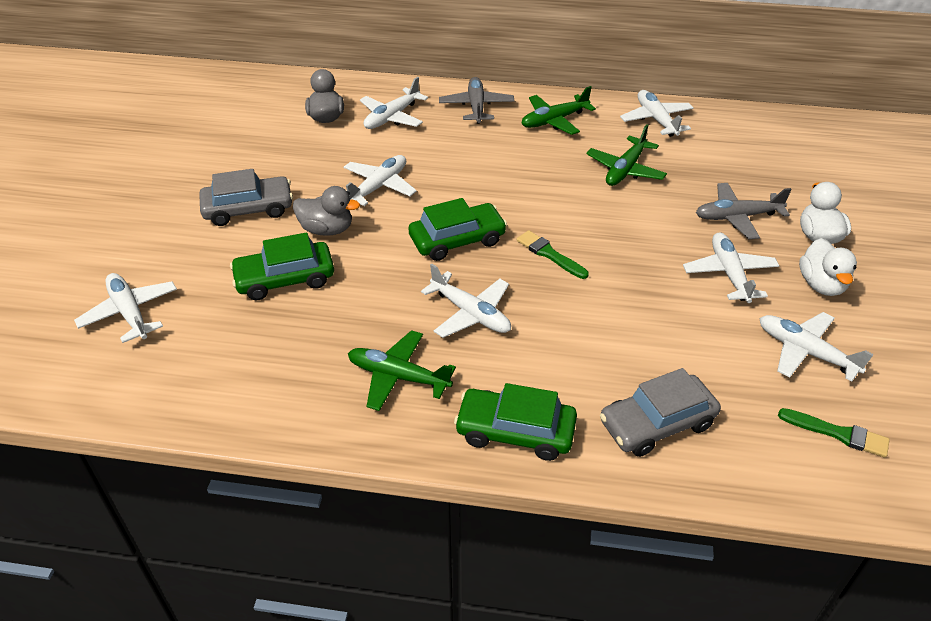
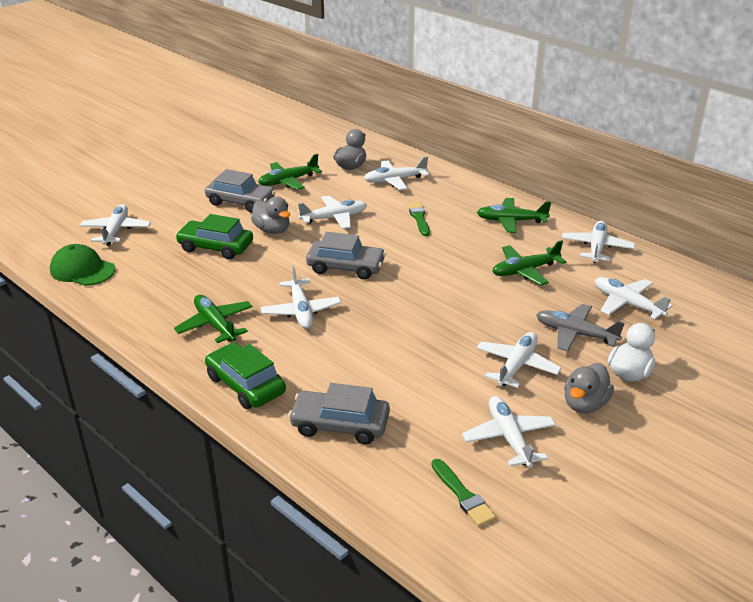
camera: 35 degrees right, 10 degrees down
green car [408,198,507,261] -> grey car [306,232,386,280]
grey plane [439,77,515,124] -> none
green brush [516,230,589,279] -> green brush moved to [407,202,430,236]
white duck [799,238,857,296] -> grey duck [564,363,614,413]
none -> green cap [50,244,115,286]
none -> green plane [258,154,322,190]
none -> white plane [595,277,673,319]

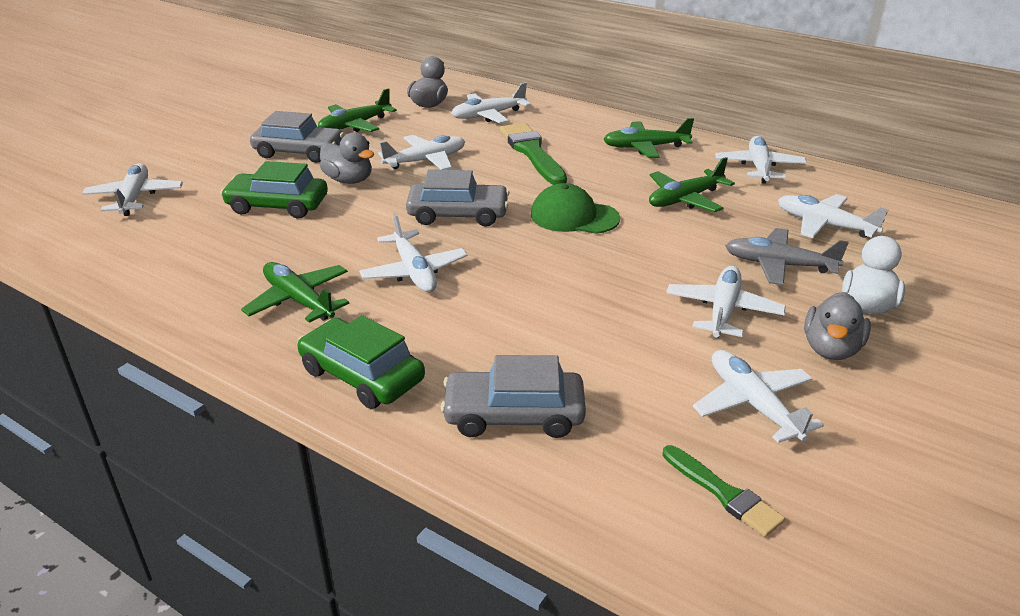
camera: 10 degrees left, 0 degrees up
green cap [50,244,115,286] -> green cap moved to [531,183,620,234]
green brush [407,202,430,236] -> green brush [500,123,567,185], size x1.69

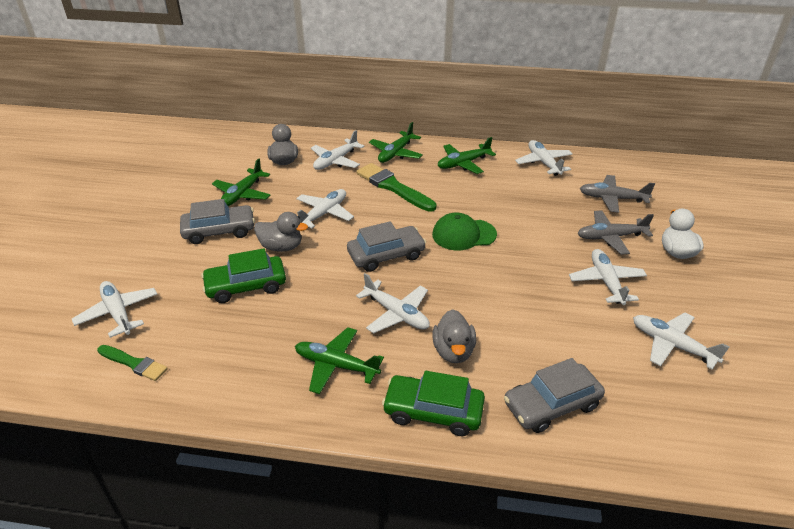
camera: 25 degrees left, 5 degrees up
green plane [649,157,735,212] -> green plane moved to [369,122,423,163]
green brush [662,445,785,537] -> green brush moved to [97,345,168,381]
white plane [778,194,889,238] -> grey plane [580,175,655,213]
grey duck [804,292,871,360] -> grey duck moved to [432,309,476,363]

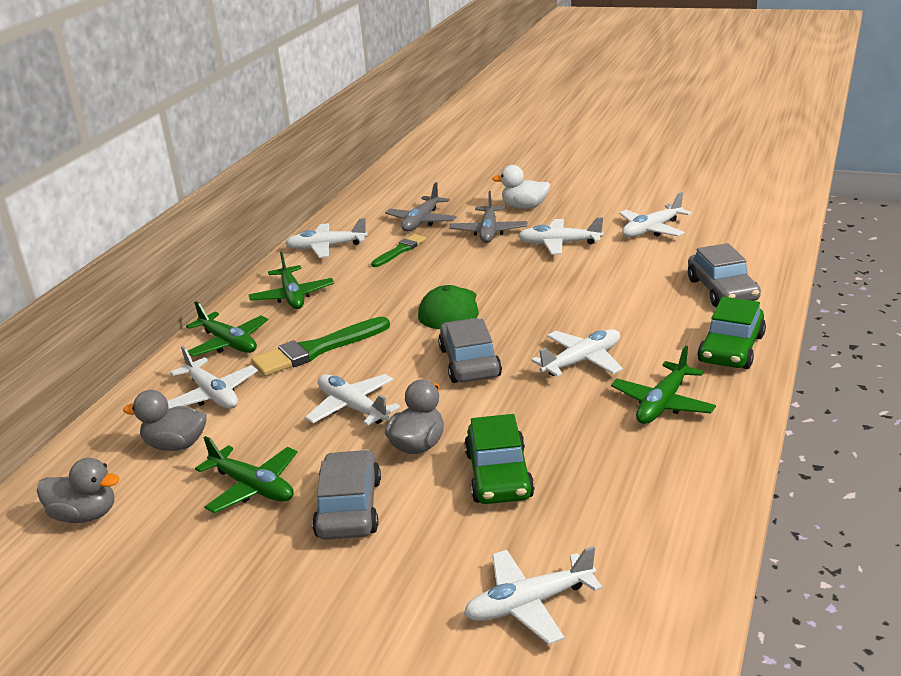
camera: 75 degrees left, 10 degrees down
green brush [97,345,168,381] -> green brush moved to [371,234,426,267]
grey duck [432,309,476,363] -> grey duck moved to [37,458,119,523]

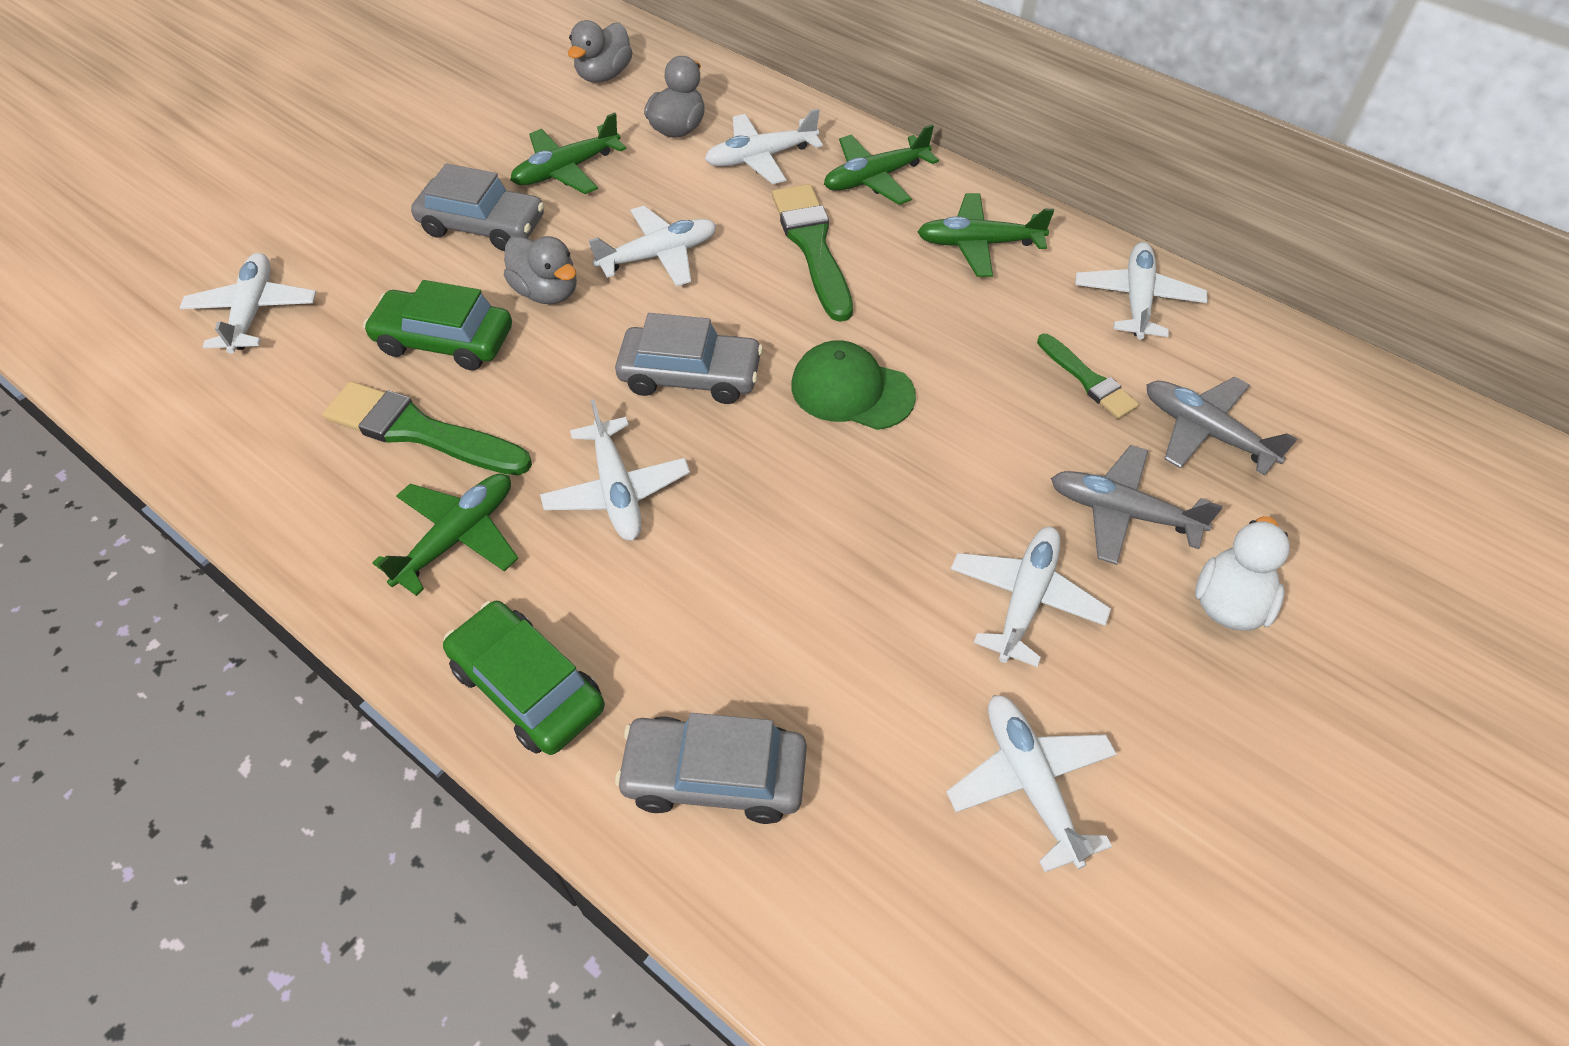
camera: 105 degrees right, 25 degrees up
green plane [611,346,716,424] -> green plane turned 75 degrees clockwise [372,474,518,596]
none -> green brush [323,381,532,475]

